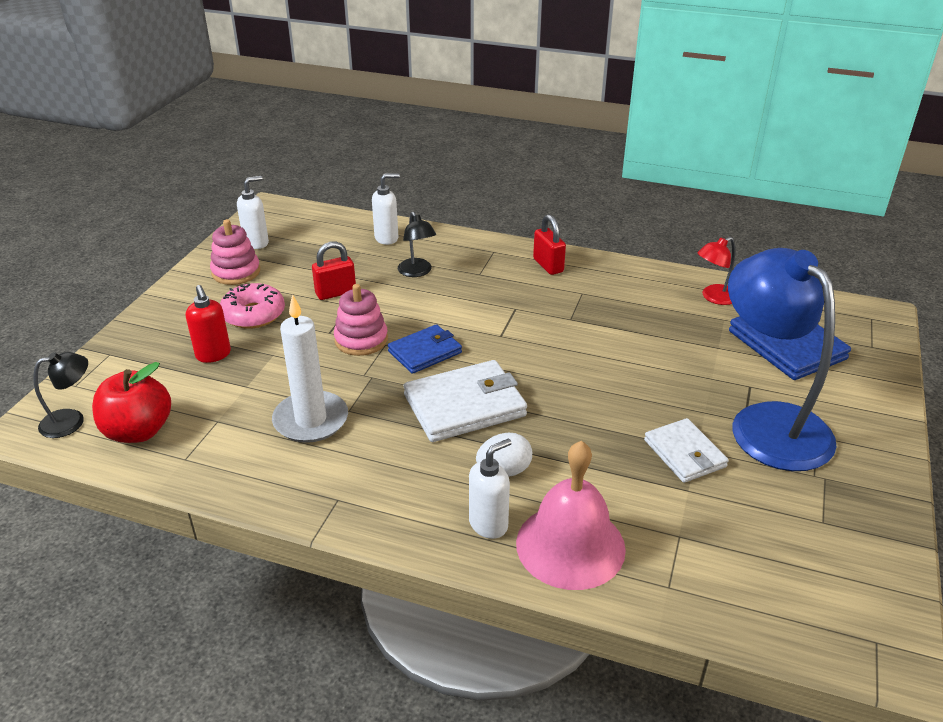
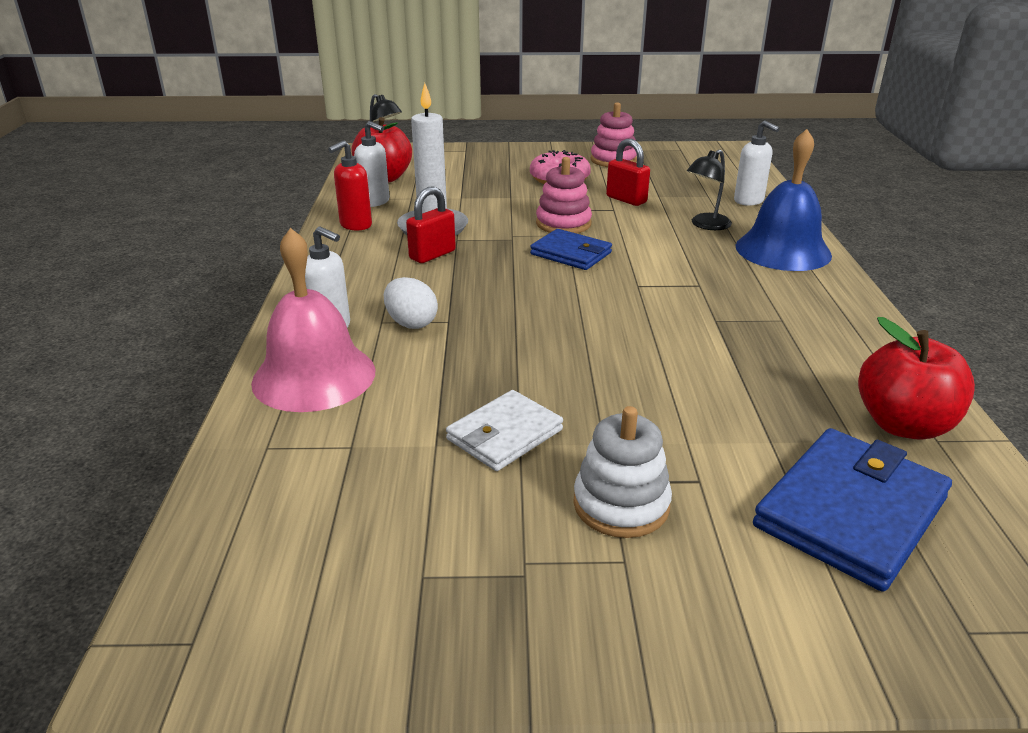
camera: 70 degrees right, 5 degrees down
red soap dispenser [186,285,231,363] -> red soap dispenser moved to [328,140,372,231]
white soap dispenser [237,176,269,249] -> white soap dispenser moved to [354,121,389,207]
white wallet [404,360,527,442] -> none
red padlock [533,214,566,275] -> red padlock moved to [406,186,456,263]
red lamp [697,237,735,305] -> red apple [858,317,975,440]
blue lamp [728,248,836,471] -> white stacking toy [573,406,672,538]
none -> blue bell [736,129,832,271]

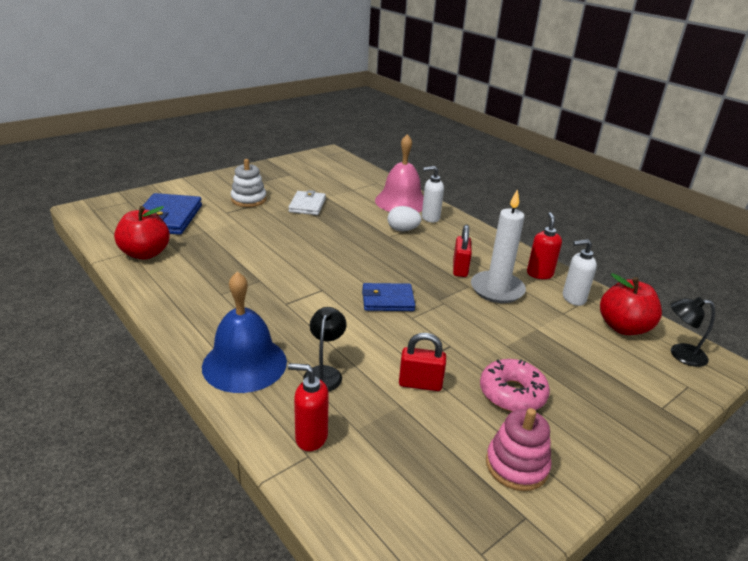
camera: 140 degrees right, 0 degrees up
pink stacking toy [536,157,592,233] -> none
white soap dispenser [734,120,780,206] -> red soap dispenser [288,363,329,451]

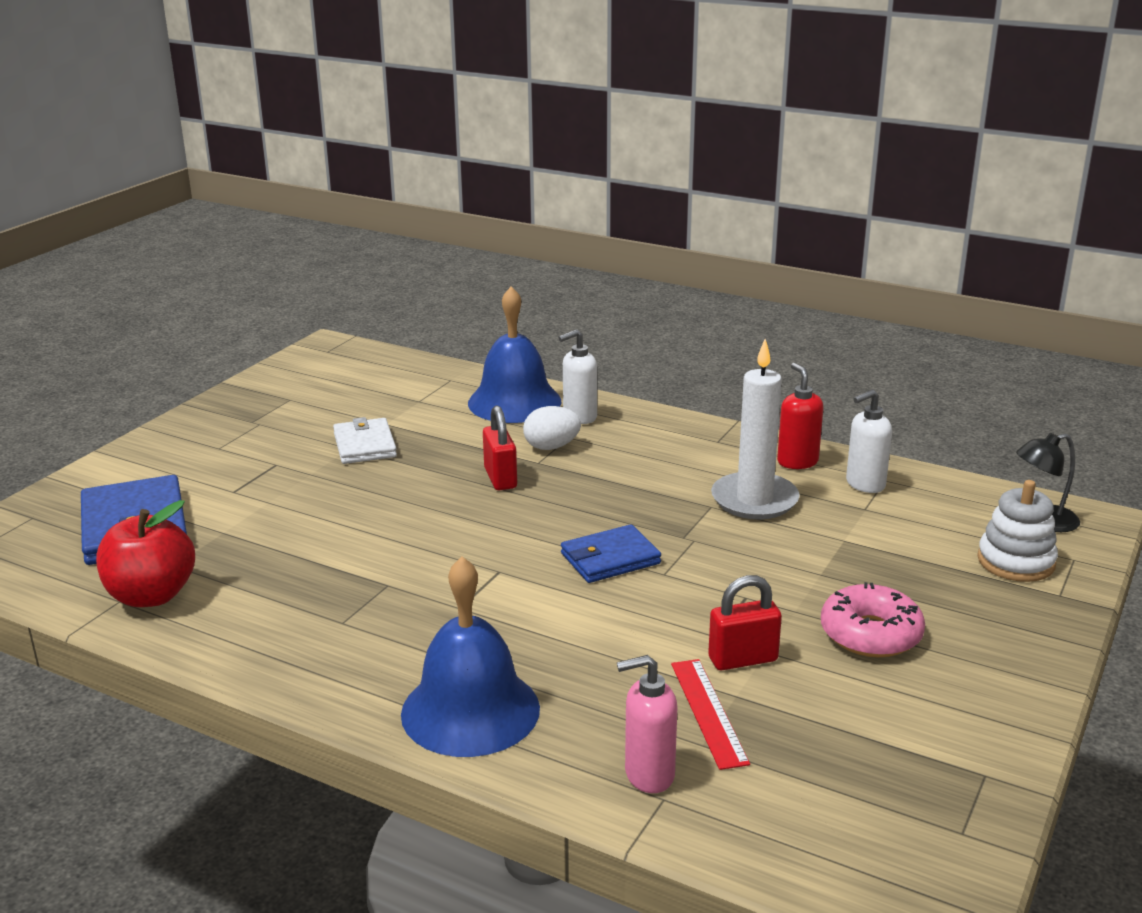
camera: 20 degrees left, 5 degrees down
white stacking toy [231,159,267,207] -> white stacking toy moved to [977,480,1058,582]
red soap dispenser [288,363,329,451] -> pink soap dispenser [617,655,678,793]
black lamp [303,307,347,392] -> none
pink bell [375,134,424,212] -> blue bell [468,287,561,423]
red padlock [453,225,472,277] -> red padlock moved to [483,405,517,490]
pink stacking toy [486,408,551,491] -> none
red apple [600,273,662,335] -> none
none -> red ruler [671,659,750,770]

